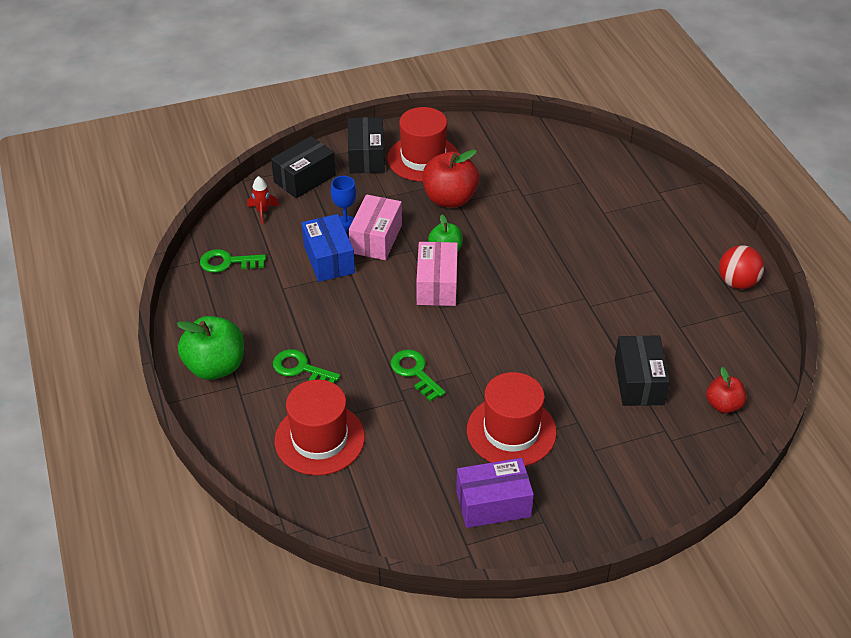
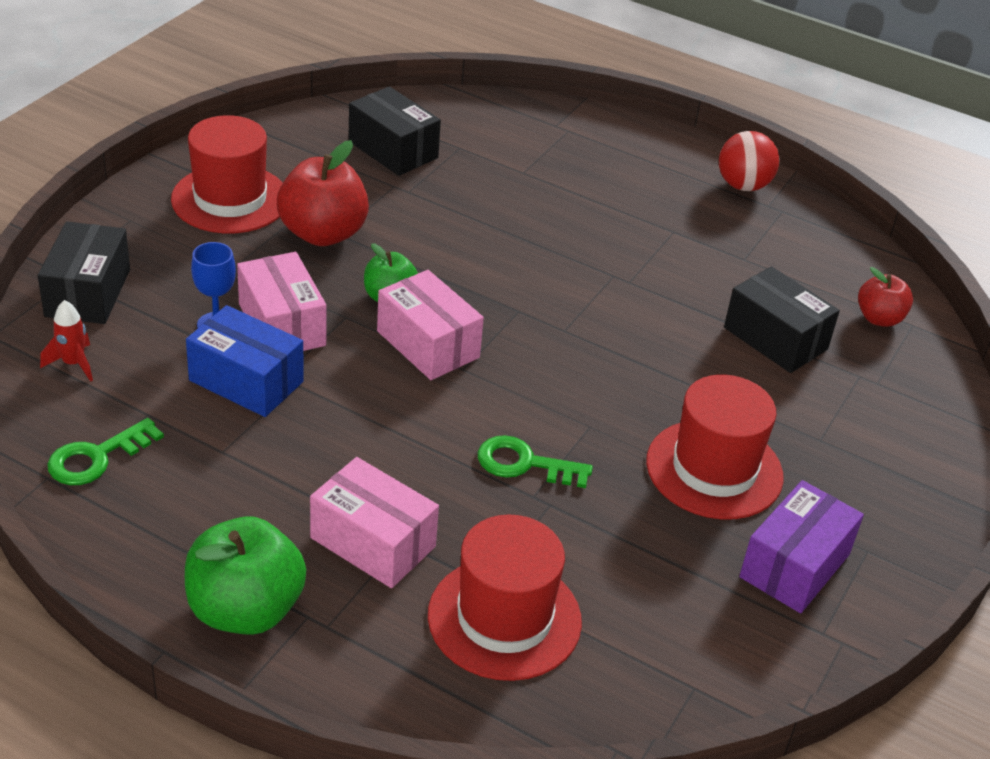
camera: 45 degrees left, 5 degrees down
green key [273,349,340,383] -> pink box [310,457,439,588]
black box [348,117,385,174] -> black box moved to [348,87,441,176]

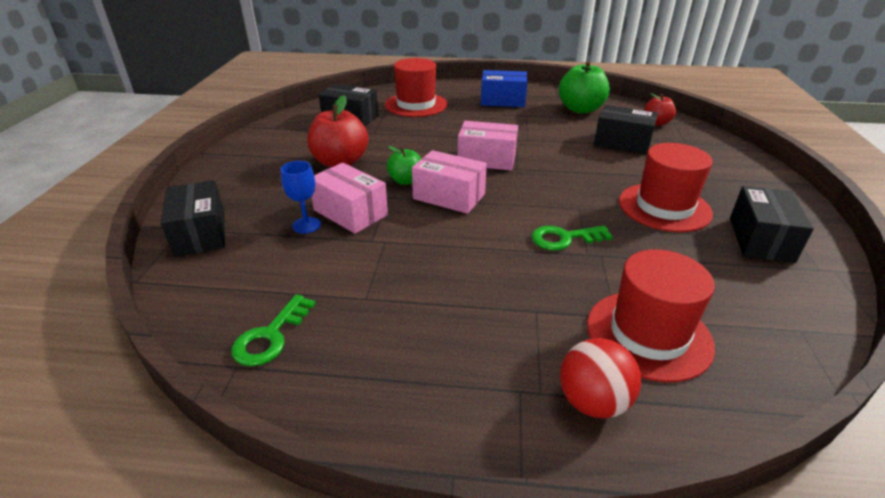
camera: 20 degrees left, 5 degrees down
red rocket [40,300,93,382] -> none
red hat [171,115,283,233] -> red hat moved to [385,58,448,117]
green apple [185,516,306,635] -> green apple moved to [559,61,610,114]
blue box [186,305,304,417] -> blue box moved to [481,70,528,107]
pink box [310,457,439,588] -> pink box moved to [458,121,518,171]
red ball [719,131,780,191] -> red ball moved to [560,338,641,419]
purple box [739,480,864,613] -> black box [730,186,814,263]

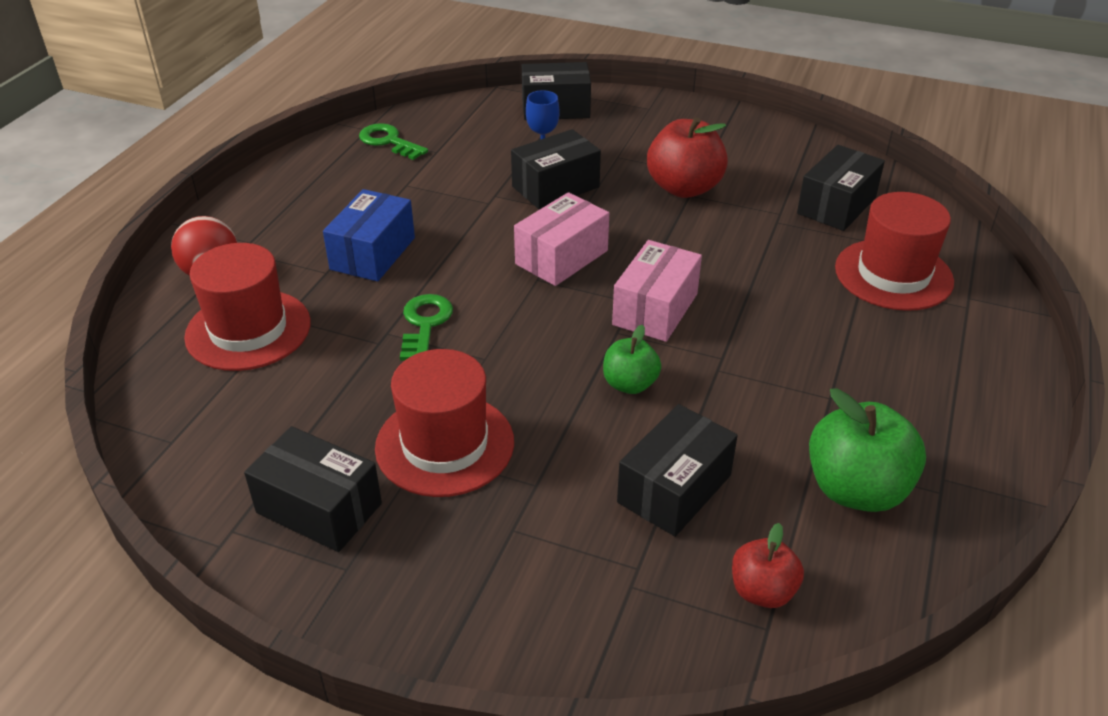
camera: 105 degrees right, 5 degrees up
pink box [311,163,388,234] -> black box [511,129,601,209]
green apple [387,146,421,185] -> green apple moved to [603,325,661,394]
blue box [481,70,528,107] -> blue box moved to [323,189,415,281]

